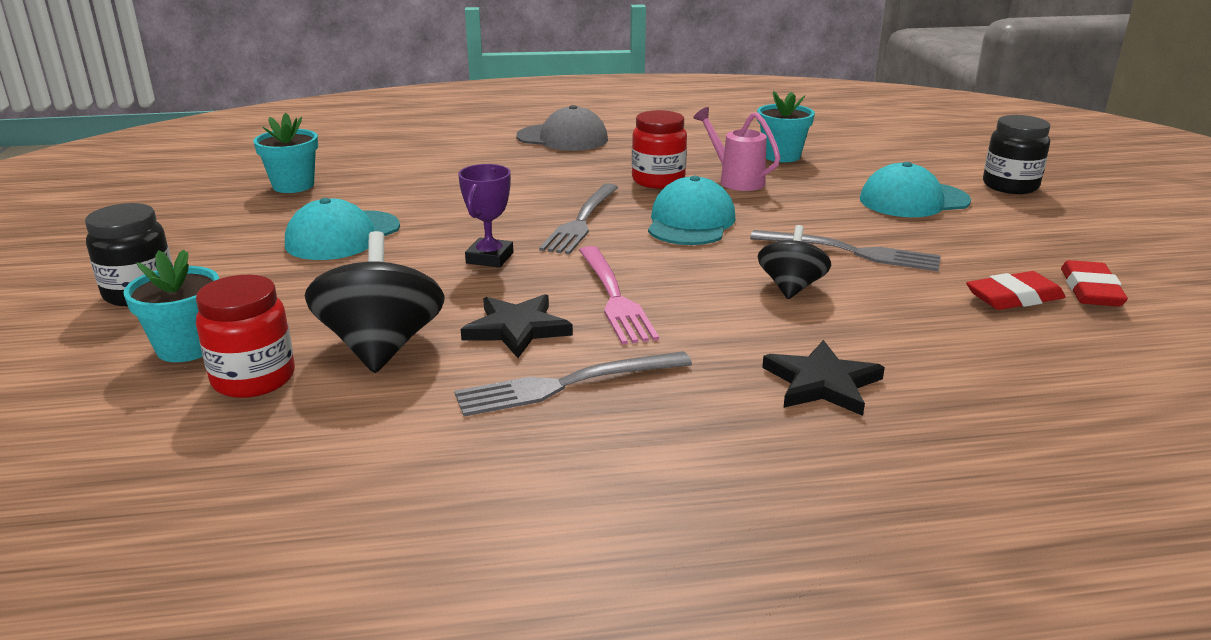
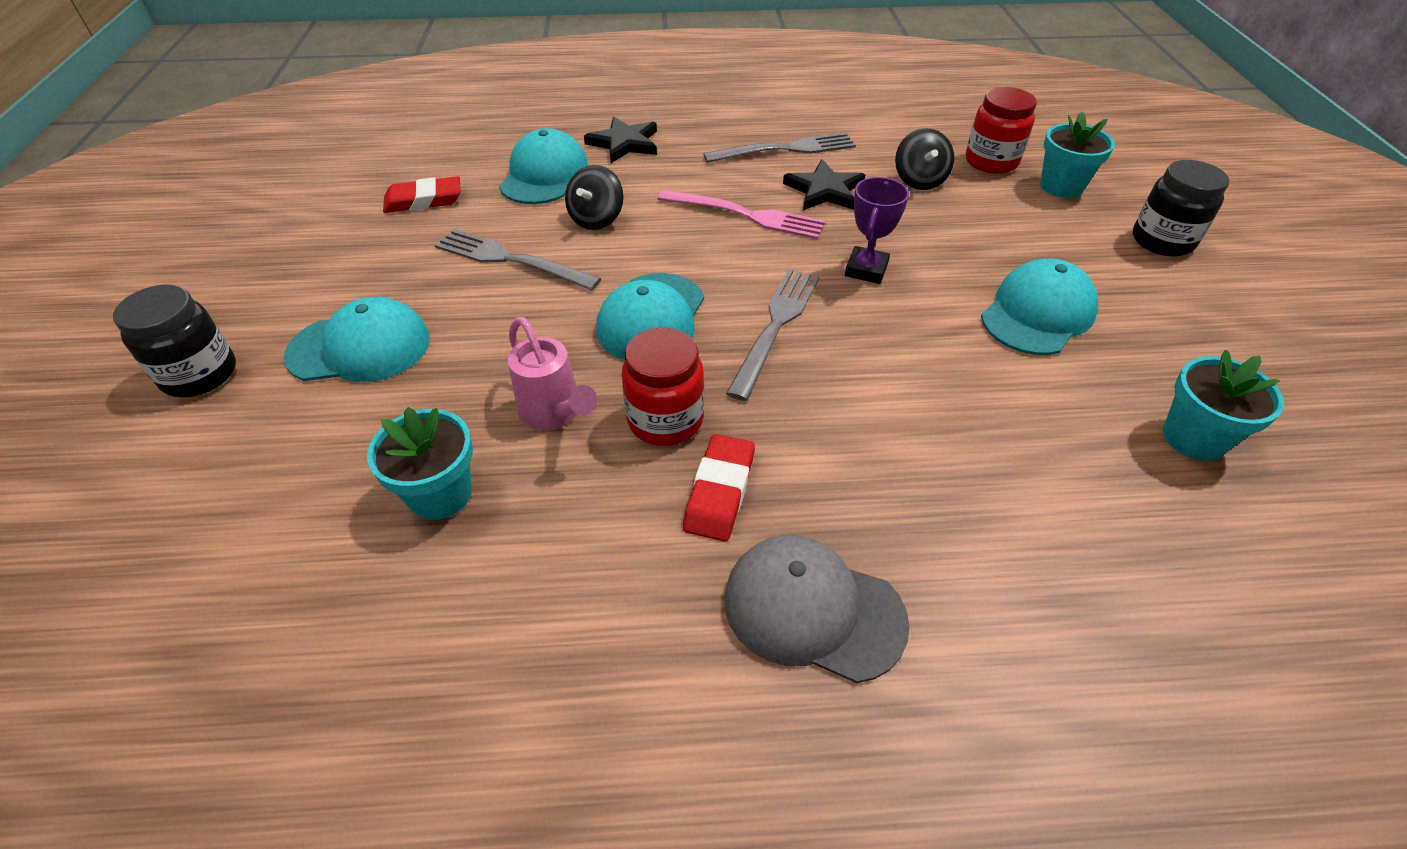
camera: 175 degrees left, 20 degrees up
black spinning top [304,231,445,373] -> black spinning top [895,128,954,190], size x0.61
pink fork [579,246,659,345] -> pink fork turned 120 degrees clockwise [658,189,826,239]
red eraser [1061,260,1128,307] -> red eraser moved to [683,434,755,542]
none -> turquoise cap [499,128,588,204]

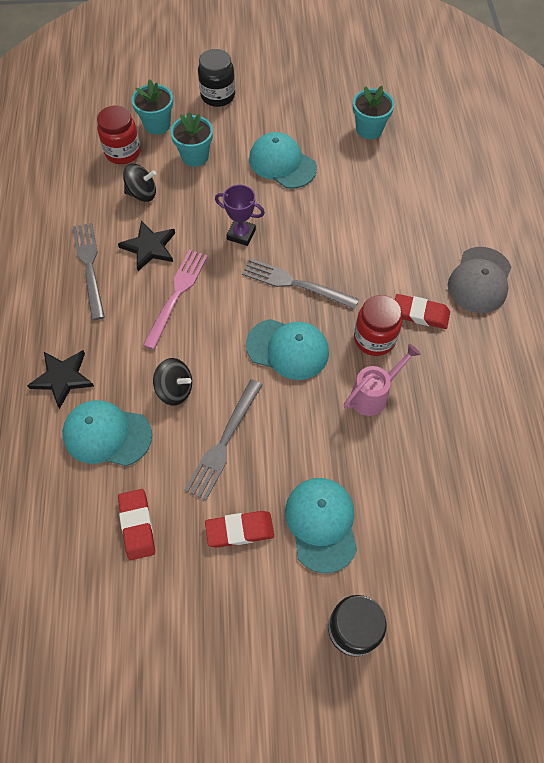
camera: 90 degrees left, 15 degrees up
turquoise flower pot [367,407,473,520] -> turquoise flower pot moved to [170,112,213,167]
none -> red eraser [205,511,274,548]

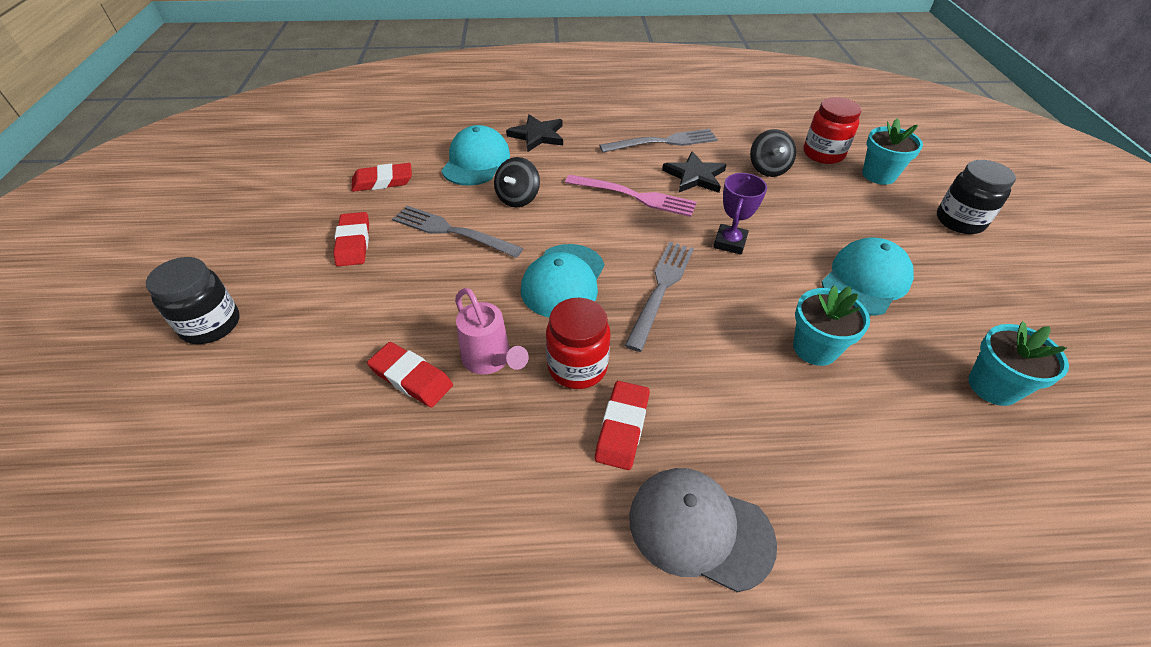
camera: 90 degrees right, 15 degrees down
turquoise flower pot [170,112,213,167] -> turquoise flower pot moved to [793,285,870,366]
turquoise cap [285,478,357,573] -> none
none -> red eraser [367,342,453,408]

